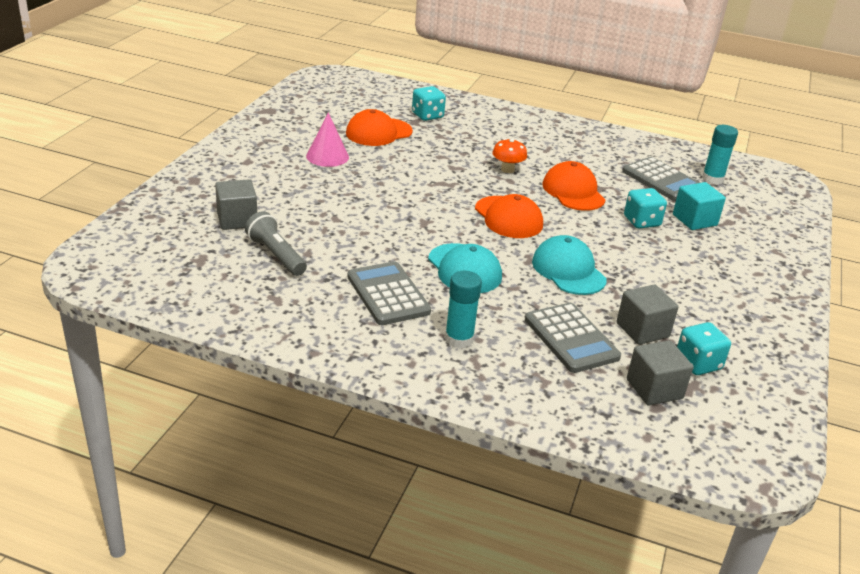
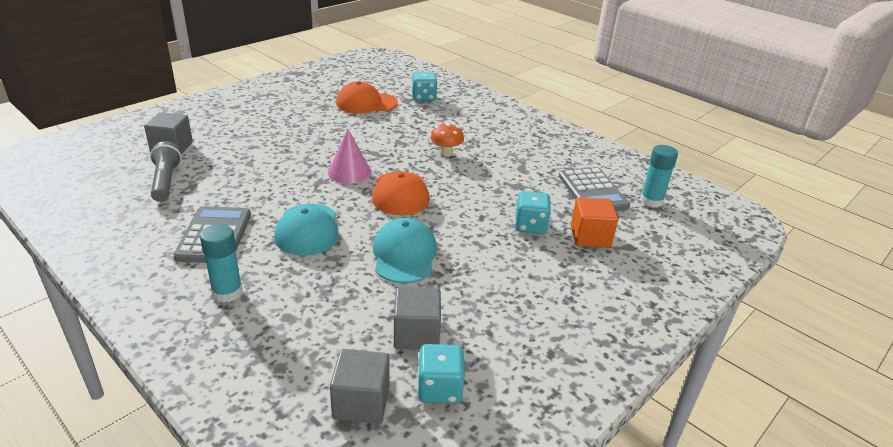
camera: 25 degrees right, 0 degrees up
pink cone [306,112,349,167] -> pink cone moved to [328,129,371,184]
grey calculator [525,303,621,373] -> none
orange cap [543,161,606,211] -> none
turquoise cube [673,182,726,230] -> orange cube [571,197,618,247]

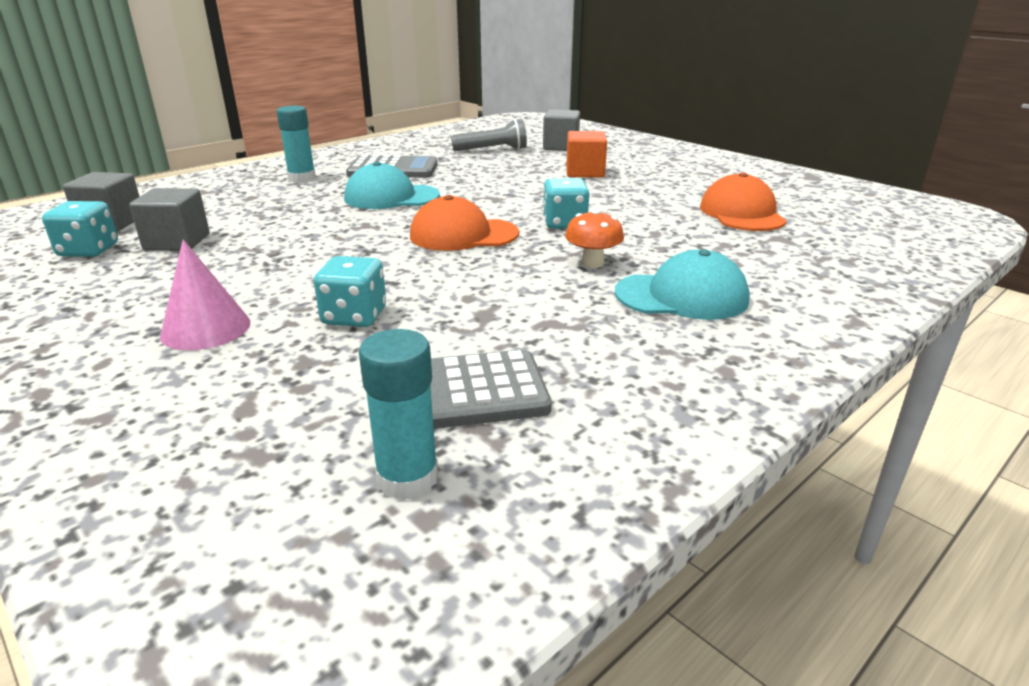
camera: 95 degrees right, 5 degrees down
pink cone [328,129,371,184] -> pink cone moved to [160,239,250,350]
turquoise cap [373,218,437,283] -> turquoise cap moved to [615,249,750,320]
turquoise dice [412,72,437,101] -> turquoise dice moved to [543,178,590,229]
orange cube [571,197,618,247] -> orange cube moved to [566,131,607,178]

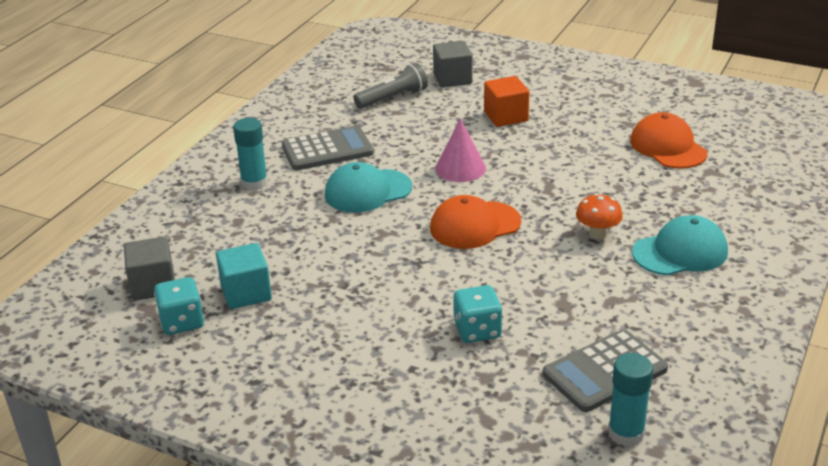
camera: 20 degrees left, 5 degrees up
grey cube [129,188,210,251] -> turquoise cube [216,243,272,309]
pink cone [160,239,250,350] -> pink cone moved to [435,118,486,182]
turquoise dice [543,178,590,229] -> none

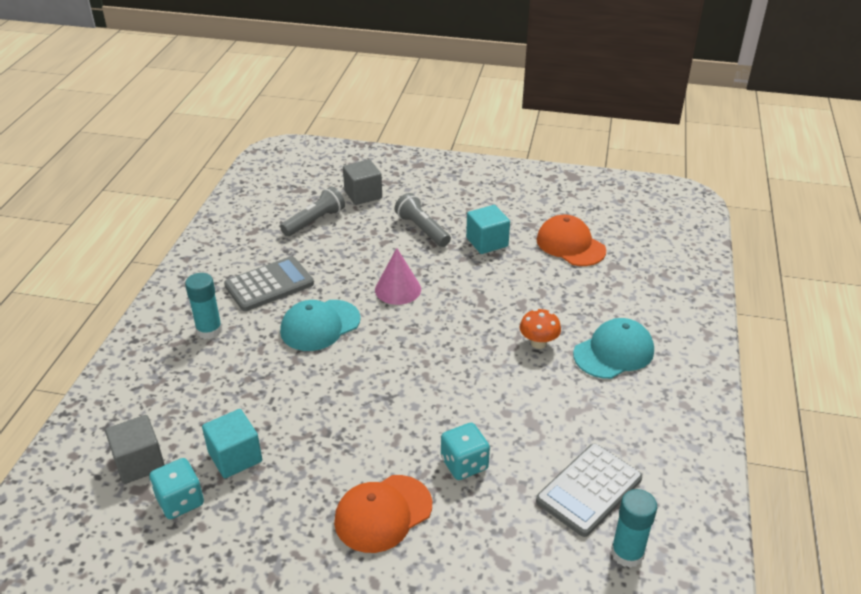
camera: 15 degrees left, 5 degrees up
orange cap [430,195,521,249] -> orange cap moved to [334,475,432,553]
orange cube [484,76,529,127] -> grey flashlight [394,193,451,247]
none -> turquoise cube [466,205,510,254]

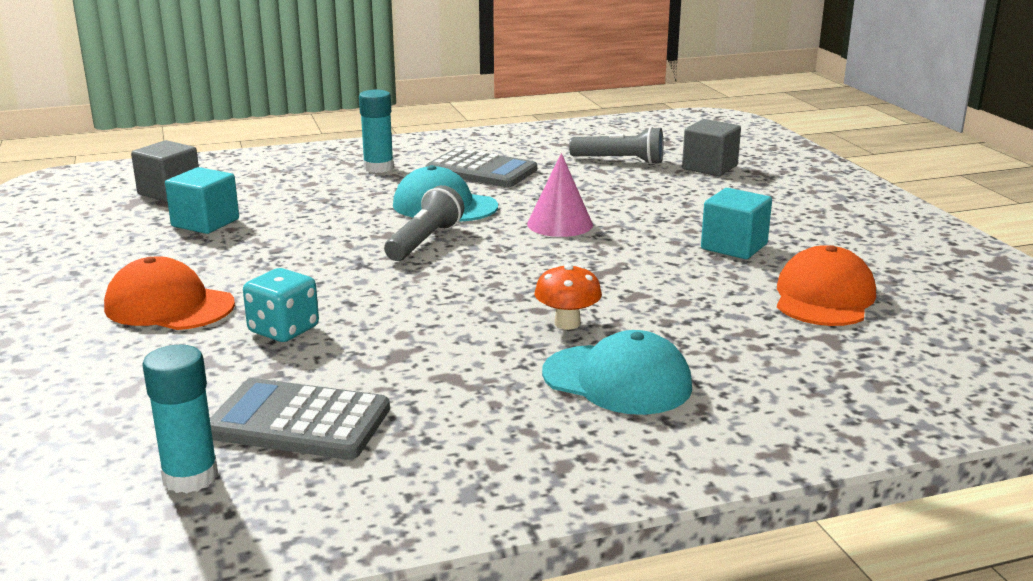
camera: 60 degrees right, 15 degrees down
turquoise dice [150,458,204,519] -> none
grey flashlight [394,193,451,247] -> grey flashlight moved to [384,185,464,261]

